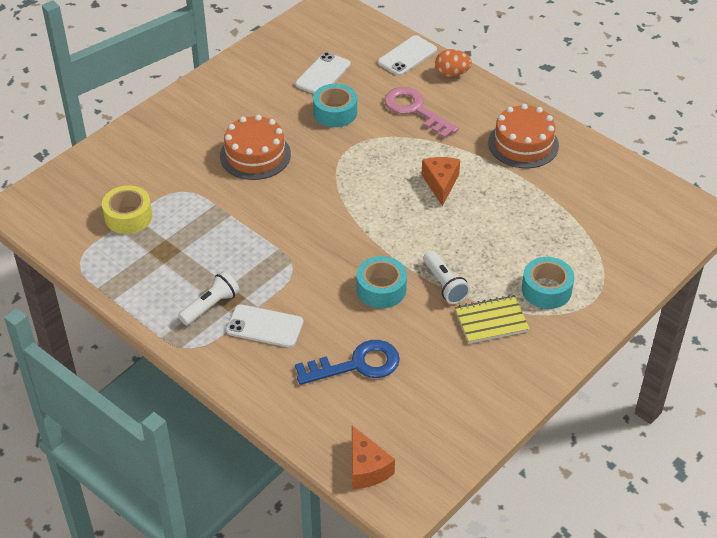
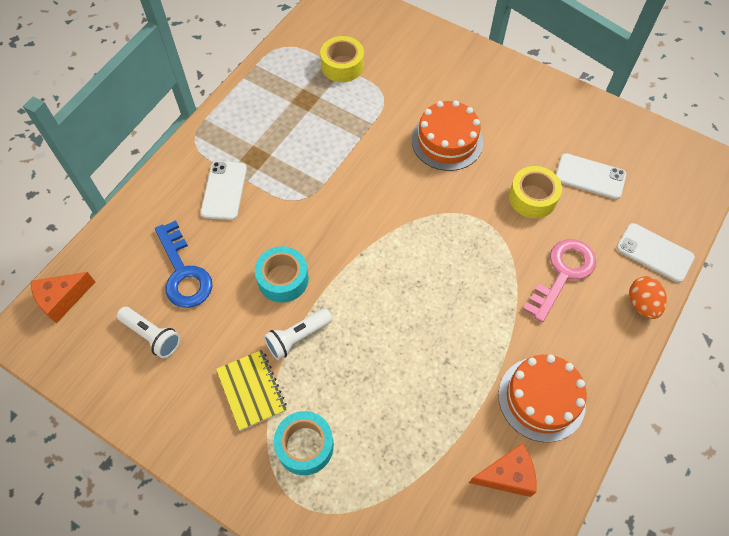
camera: 80 degrees right, 15 degrees up
white flashlight [178,271,240,325] -> white flashlight moved to [117,307,180,358]
turquoise tape [313,84,357,127] -> yellow tape [509,166,562,218]
orange cheese [421,157,460,206] -> orange cheese moved to [469,443,537,497]

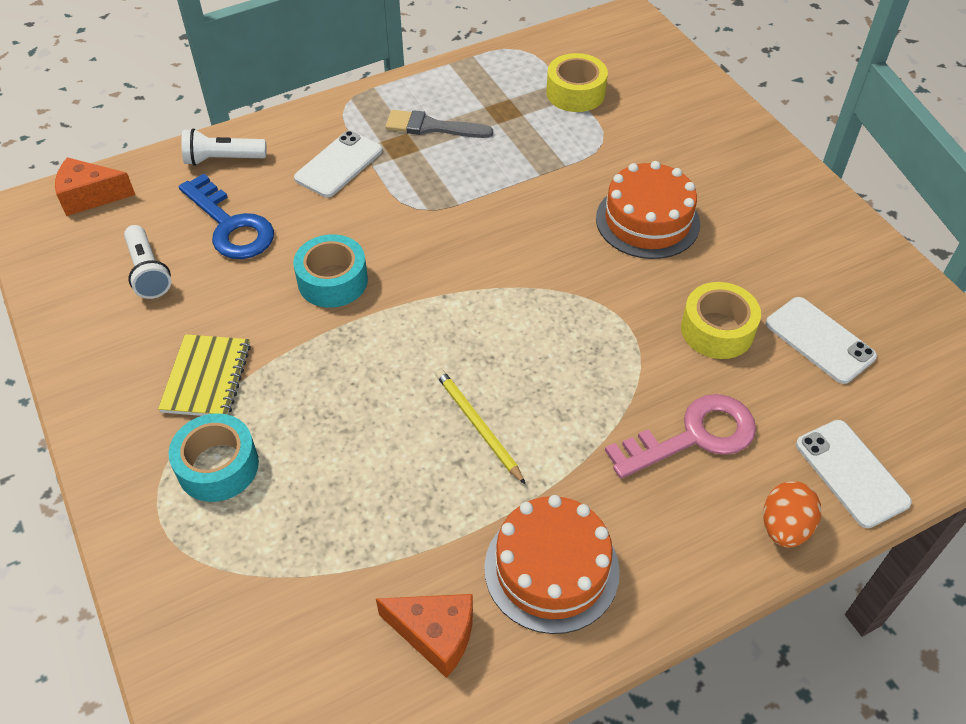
camera: 30 degrees right, 10 degrees down
blue key [155,220,212,308] -> blue key turned 45 degrees counterclockwise [179,174,274,259]
white flashlight [264,309,332,360] -> white flashlight moved to [181,128,267,166]
none -> grey brush [385,110,493,138]
none -> yellow pencil [436,369,526,485]

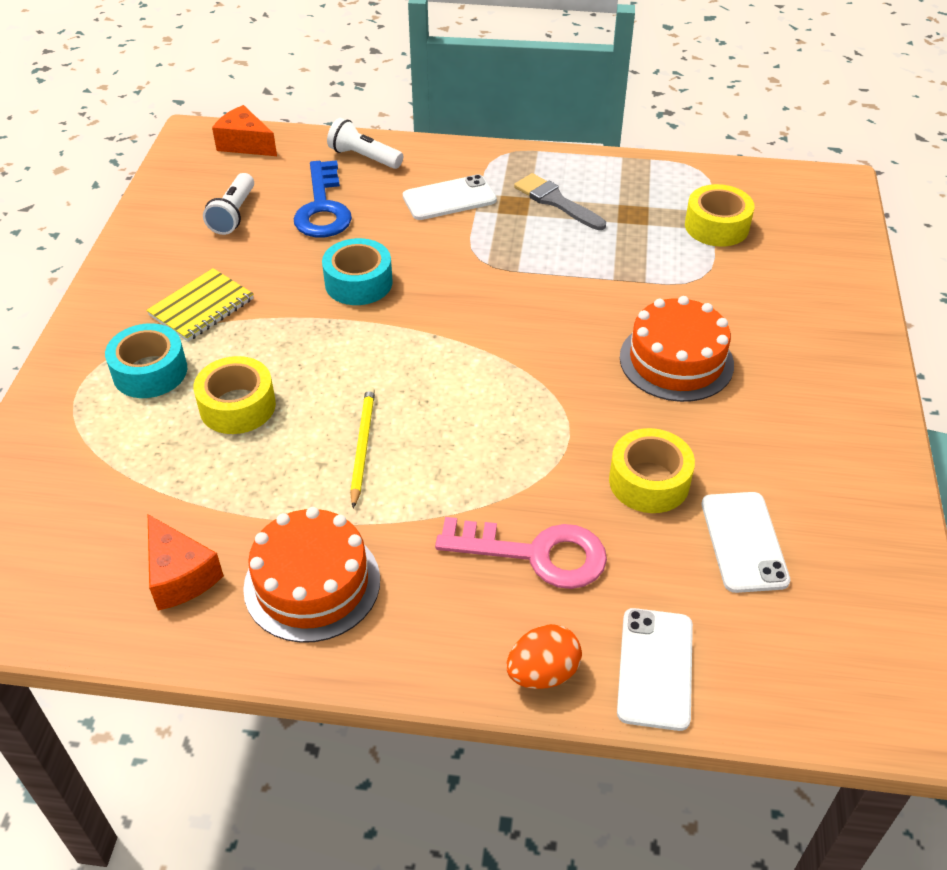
camera: 35 degrees right, 5 degrees down
none -> yellow tape [193,356,276,434]

